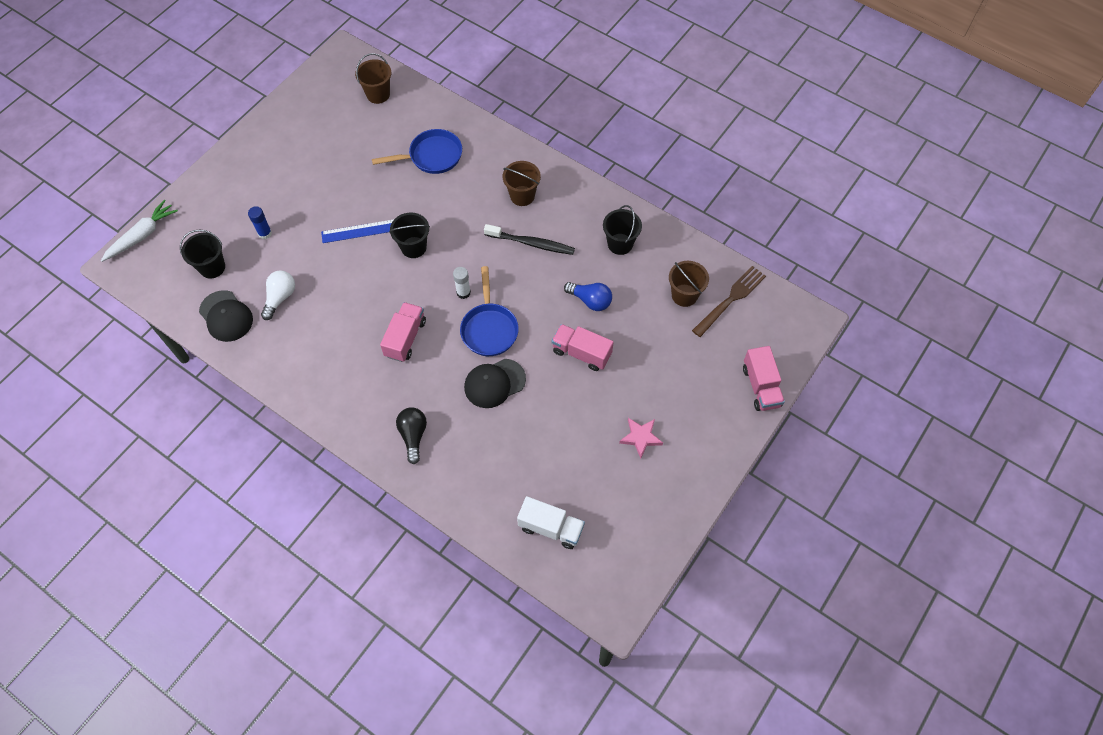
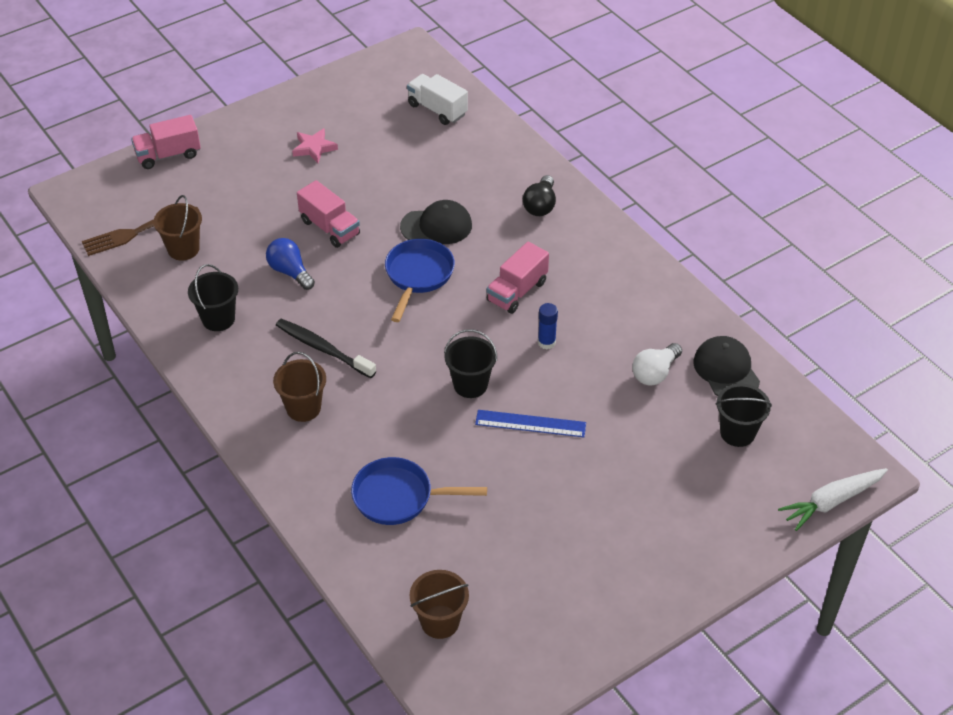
camera: 160 degrees left, 15 degrees down
blue glue stick [248,206,272,239] -> blue glue stick moved to [538,303,558,349]
white glue stick [453,267,471,299] -> none
pink truck [743,346,785,411] -> pink truck turned 120 degrees counterclockwise [131,115,201,169]

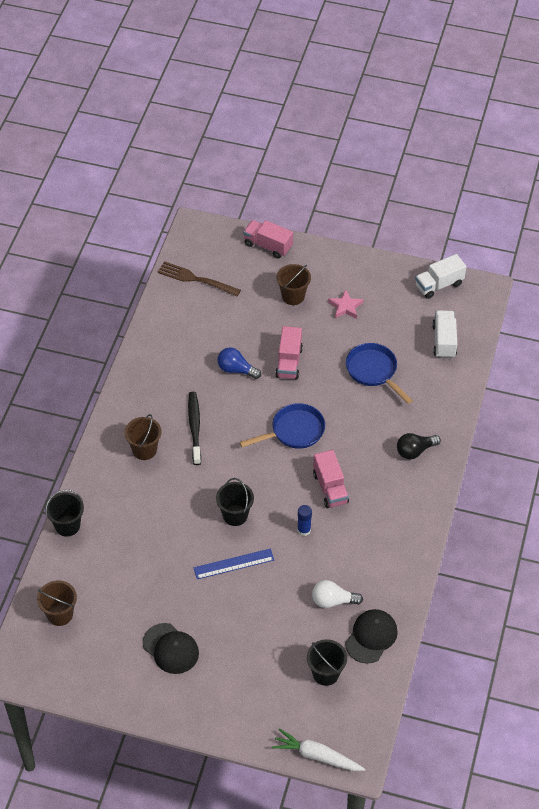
camera: 50 degrees right, 5 degrees up
brown bucket [153,195,202,261] -> brown bucket moved to [276,264,311,305]
black bucket [188,264,238,331] -> black bucket moved to [45,489,84,537]
blue light bulb [266,238,315,290] -> blue light bulb turned 75 degrees counterclockwise [217,347,261,379]
blue pan [351,457,487,525] -> blue pan moved to [346,343,413,404]
black cap [400,200,472,244] -> black cap moved to [143,623,199,674]
blue ruler [475,410,586,437] -> blue ruler turned 75 degrees counterclockwise [193,549,274,579]
pink truck [487,242,549,314] -> pink truck turned 105 degrees counterclockwise [313,450,349,508]
none -> white truck [415,254,467,299]

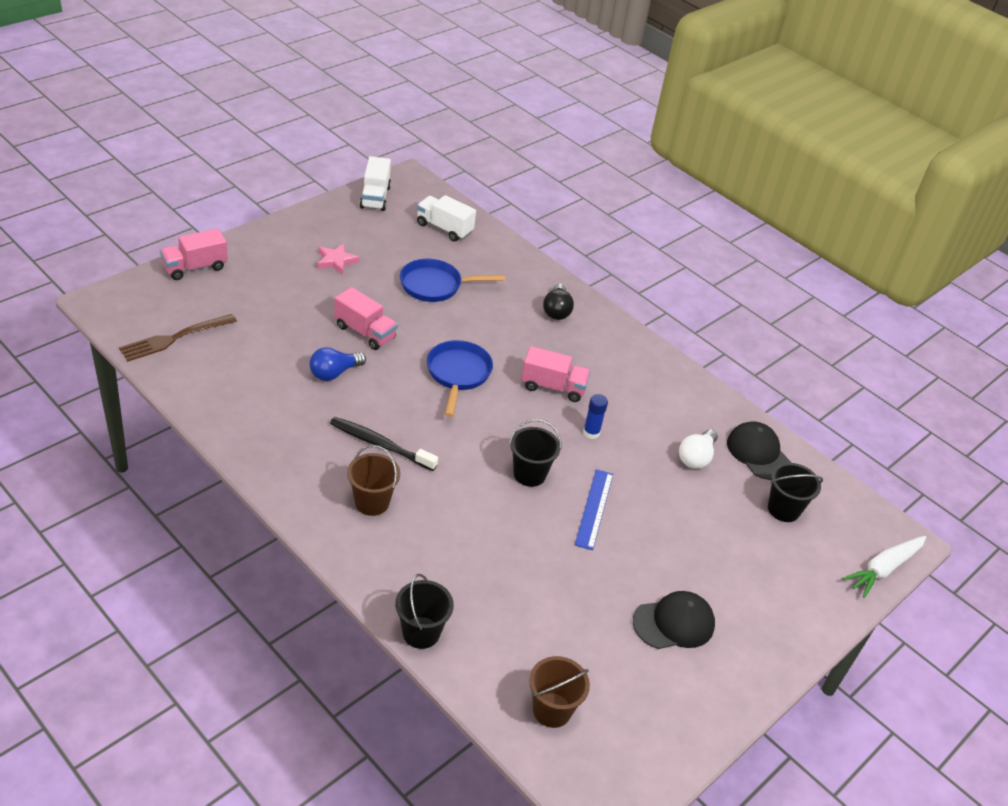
camera: 65 degrees left, 10 degrees down
brown bucket [276,264,311,305] -> none

